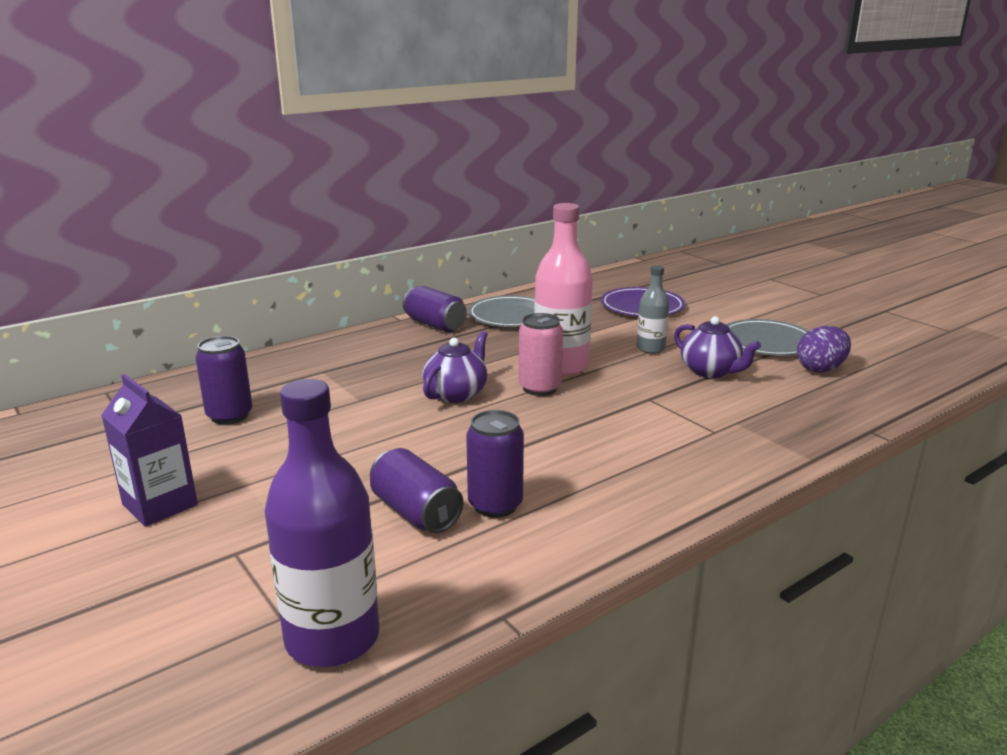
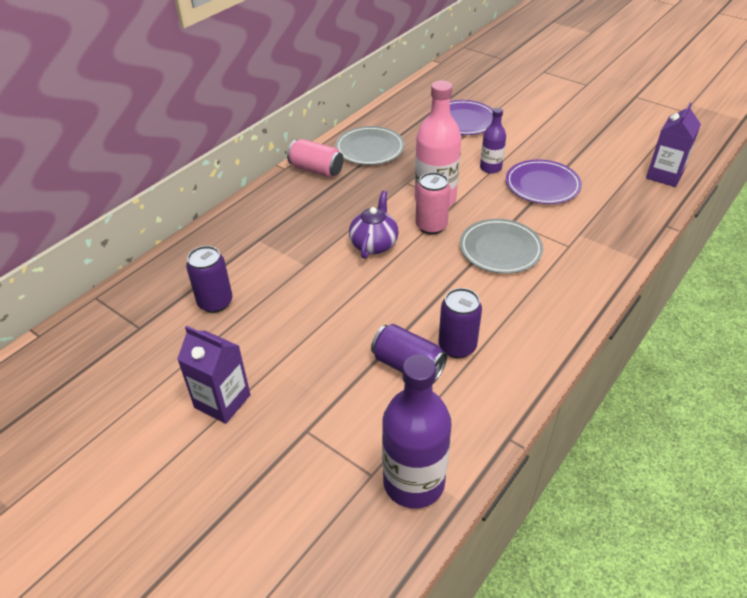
camera: 15 degrees left, 20 degrees up
purple can [403,286,467,332] -> pink can [287,139,344,178]
grey bottle [637,265,670,354] -> purple bottle [480,108,506,174]
purple teapot [674,316,761,378] -> purple plate [506,159,582,204]
grey plate [726,319,808,356] -> grey plate moved to [460,219,543,274]
purple egg [797,326,851,373] -> none
none -> purple carton [646,103,701,187]

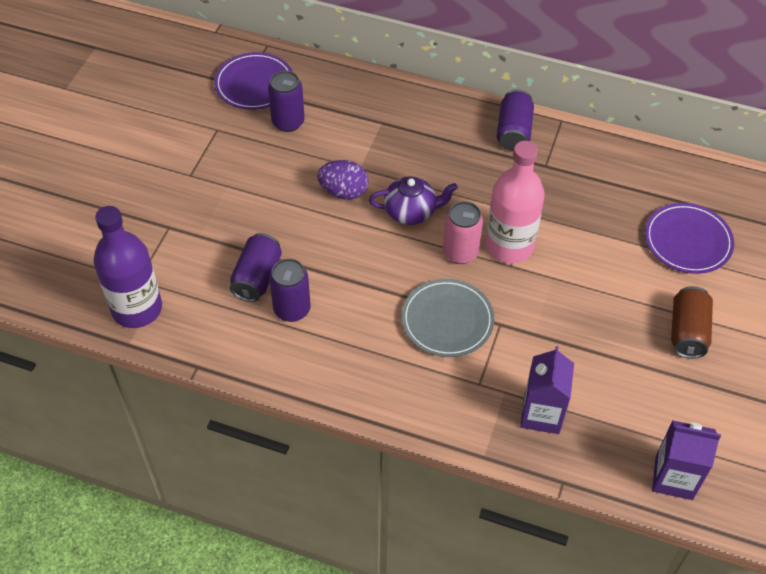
camera: 70 degrees right, 10 degrees up
purple carton [177,326,251,424] -> purple carton moved to [520,346,574,434]
pink can [287,139,344,178] -> purple can [497,89,534,151]
grey plate [335,126,405,165] -> none
purple bottle [480,108,506,174] -> none
purple plate [506,159,582,204] -> purple plate moved to [214,52,293,110]
none -> purple egg [317,160,369,200]
none -> brown can [671,286,713,359]

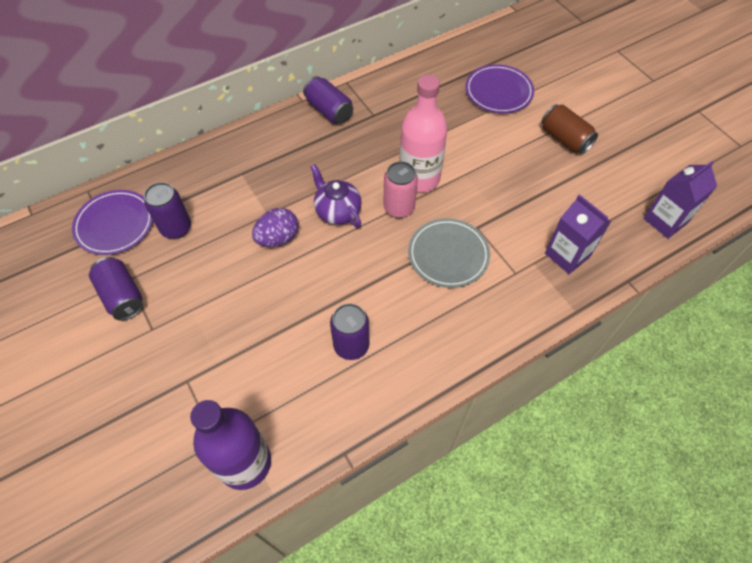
camera: 50 degrees left, 5 degrees up
purple can [230,233,282,302] -> purple can moved to [89,257,143,321]
purple teapot [369,176,458,225] -> purple teapot turned 75 degrees counterclockwise [310,164,362,227]

